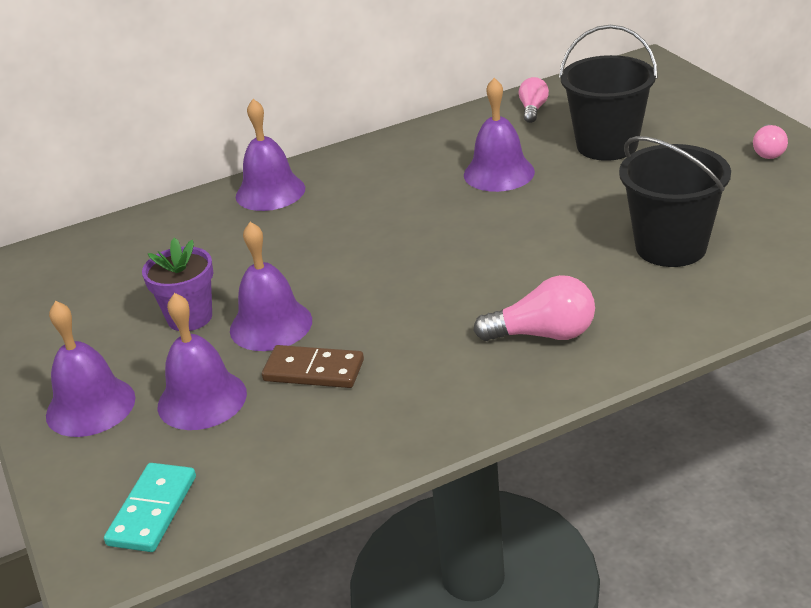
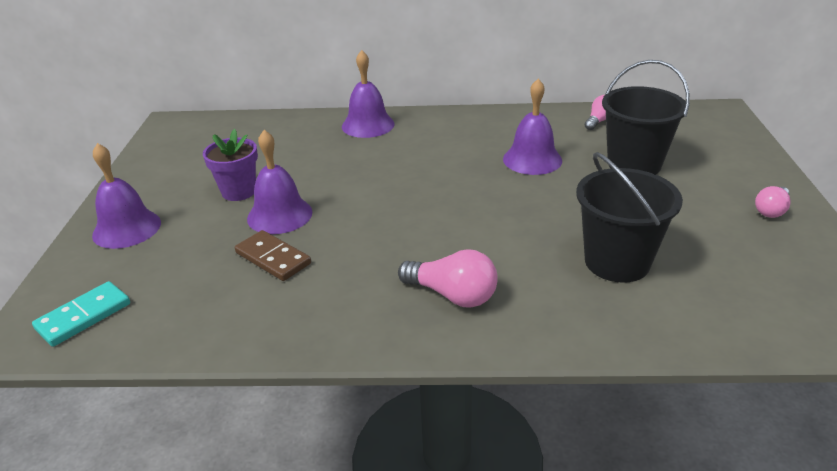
camera: 25 degrees right, 0 degrees up
purple bell [158,293,247,430] -> none

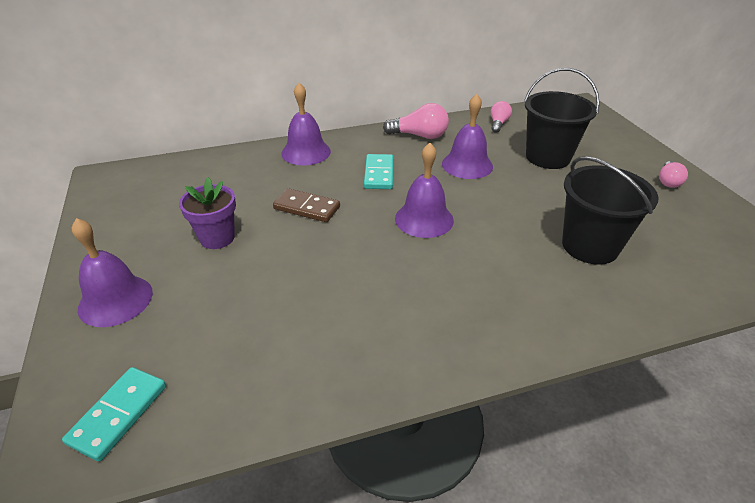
camera: 20 degrees left, 5 degrees up
brown domino [235,230,311,281] -> brown domino moved to [273,188,340,222]
purple bell [247,130,312,234] -> purple bell moved to [395,143,454,238]
pink light bulb [398,249,498,308] -> pink light bulb moved to [383,103,449,139]
none -> turquoise domino [364,154,393,189]

